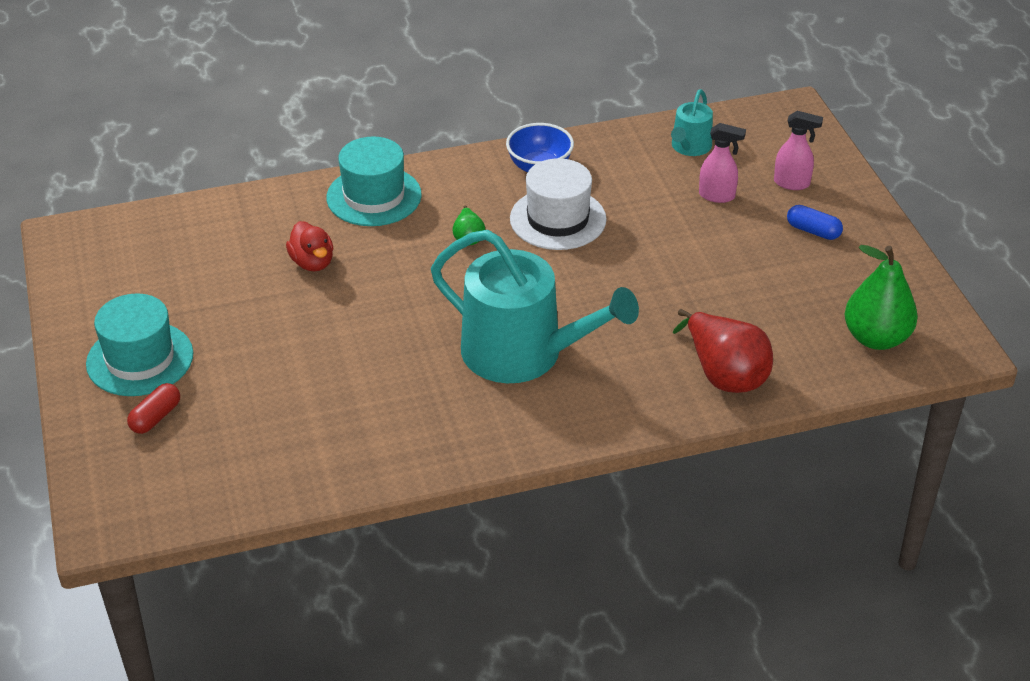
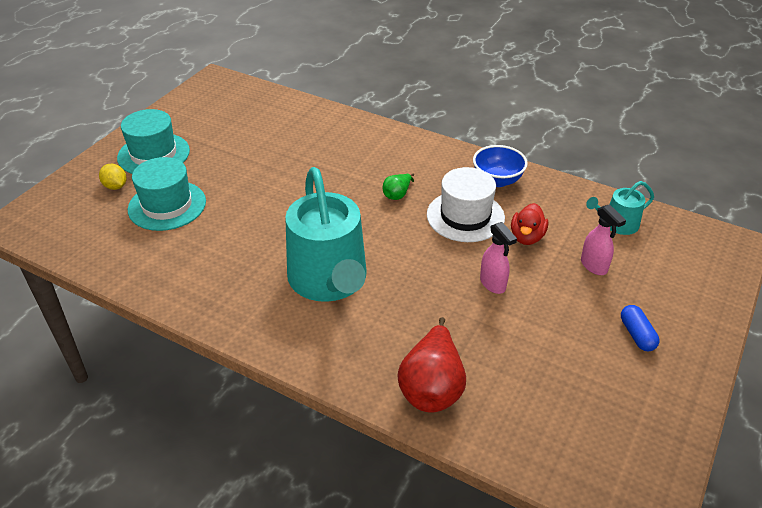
camera: 45 degrees right, 0 degrees up
red capsule [127,383,180,434] -> yellow lemon [99,164,127,190]
red duck [286,221,333,272] -> red duck moved to [511,203,548,245]
turquoise hat [326,136,422,226] -> turquoise hat moved to [128,157,206,231]
pink spray bottle [774,111,823,190] -> pink spray bottle moved to [480,222,517,294]
green pear [845,245,918,350] -> none

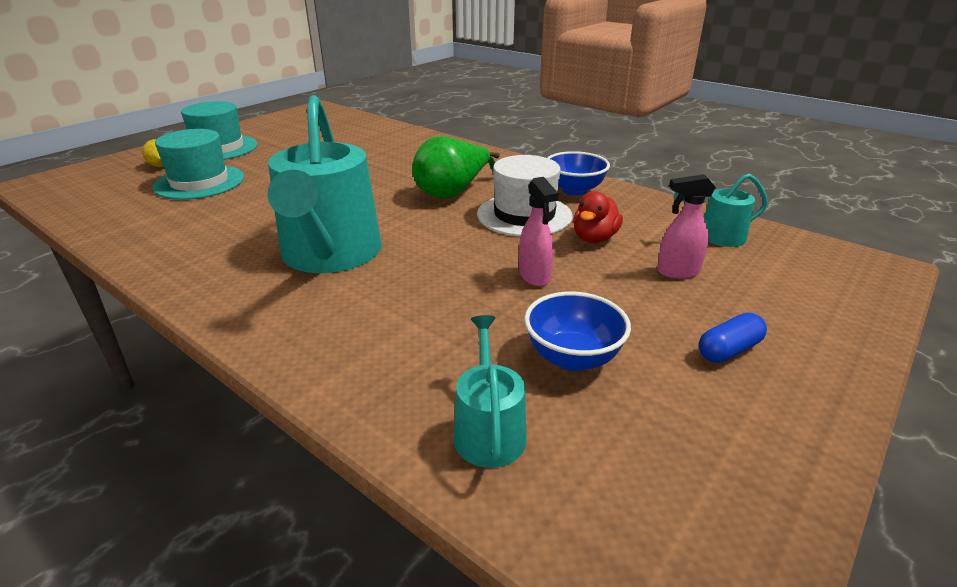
camera: 10 degrees right, 10 degrees down
green pear [383,173,414,200] -> green pear [412,136,500,199], size x2.02
red pear [397,317,466,413] -> none
pink spray bottle [581,204,626,275] -> pink spray bottle turned 105 degrees clockwise [657,174,716,279]
blue capsule [621,305,659,351] -> blue capsule turned 60 degrees clockwise [698,313,767,363]
none -> turquoise watering can [453,315,527,468]
none -> blue bowl [524,292,631,371]

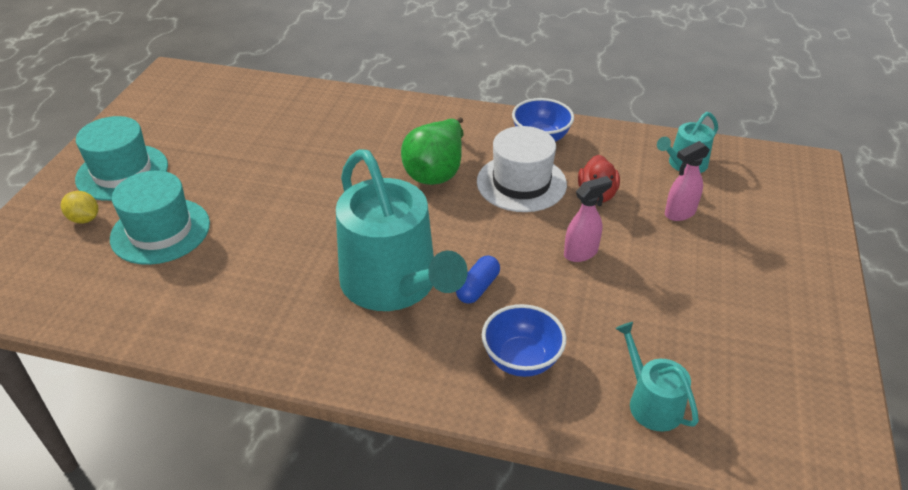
camera: 25 degrees left, 10 degrees up
pink spray bottle [519,177,558,287] -> pink spray bottle turned 75 degrees counterclockwise [564,176,612,262]
blue bowl [524,292,631,371] -> blue bowl moved to [482,304,567,377]
blue capsule [698,313,767,363] -> blue capsule moved to [456,256,500,304]

